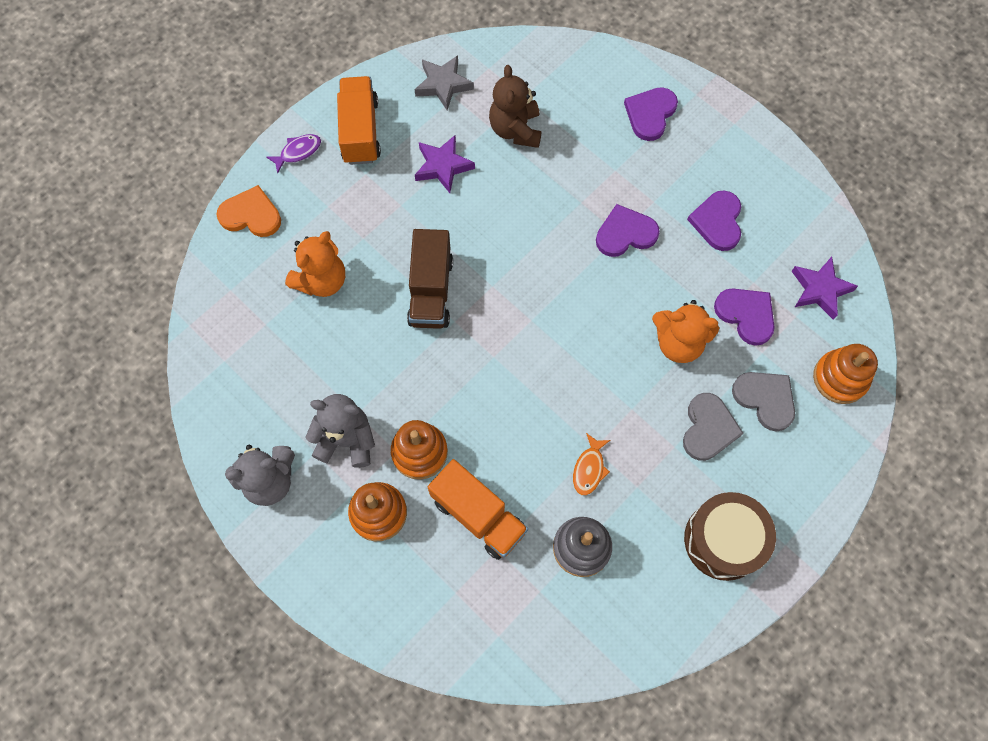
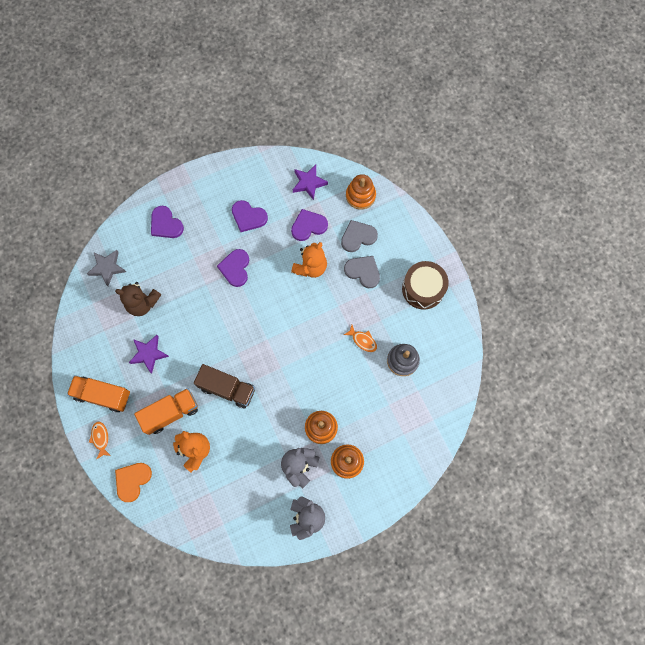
camera: 70 degrees left, 5 degrees up
purple fish [266,134,321,174] -> orange fish [89,422,111,460]
grey star [414,55,474,110] -> grey star moved to [87,250,126,286]
orange truck [428,459,528,560] -> orange truck moved to [134,388,198,435]

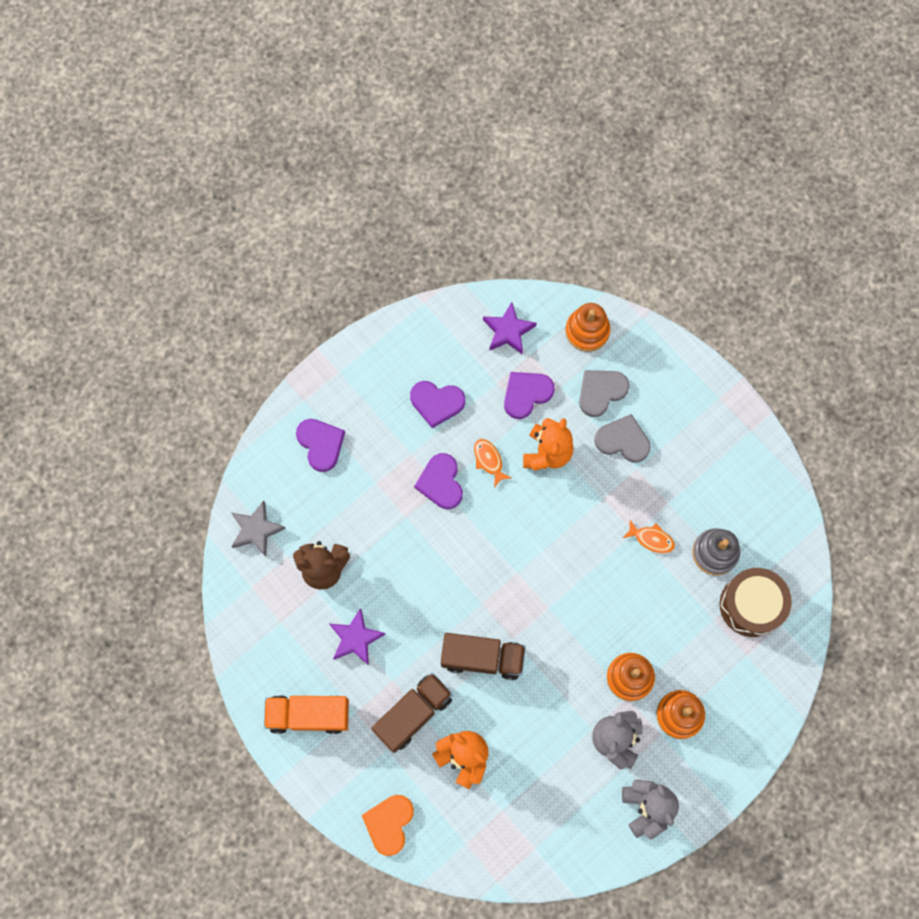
camera: 15 degrees left, 0 degrees up
orange fish [89,422,111,460] -> orange fish moved to [474,439,511,487]
orange truck [134,388,198,435] -> brown truck [371,673,453,753]
purple heart [151,206,184,238] -> purple heart turned 150 degrees counterclockwise [296,419,345,472]
brown drum [402,261,449,310] -> brown drum moved to [720,568,792,637]

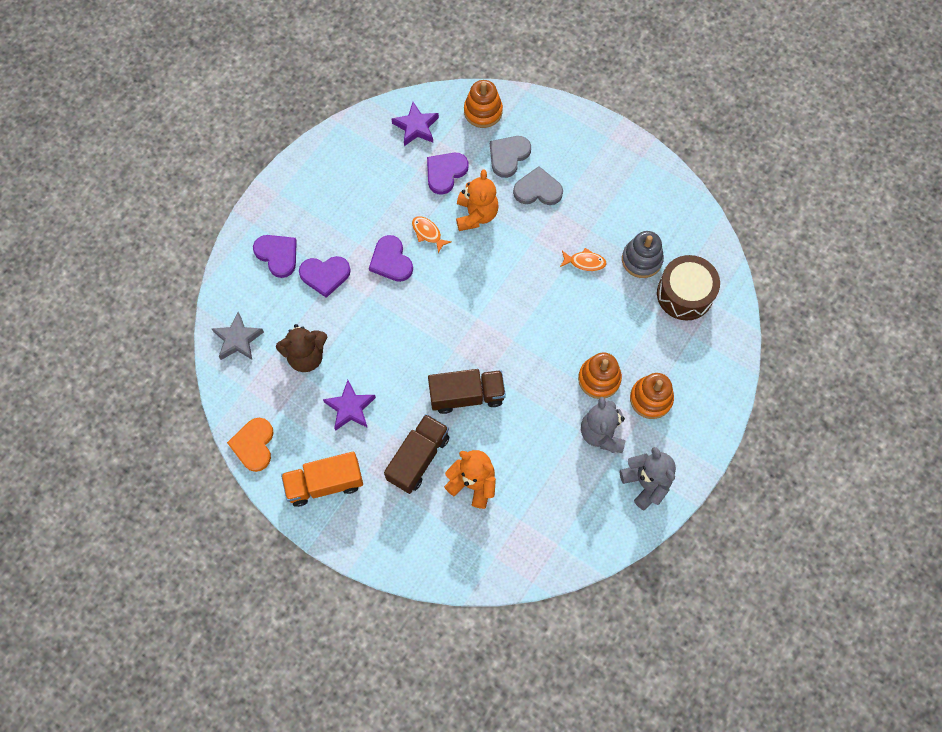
camera: 15 degrees left, 5 degrees down
orange heart [362,795,414,856] -> orange heart moved to [227,418,274,472]
purple heart [410,381,465,428] -> purple heart moved to [299,256,351,298]

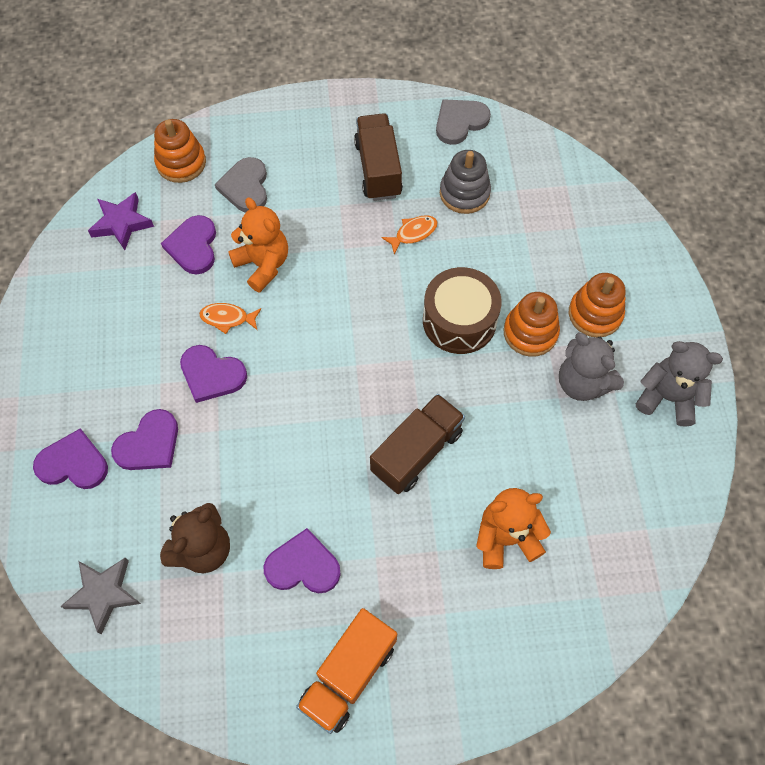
camera: 40 degrees left, 5 degrees down
orange heart [227,418,274,472] -> none
purple star [323,380,376,431] -> purple heart [264,528,341,593]
brown truck [384,414,449,494] -> brown truck moved to [354,113,403,201]
grey heart [513,166,563,205] -> grey heart moved to [436,99,491,145]
brown drum [657,255,720,321] -> brown drum moved to [423,267,502,354]

